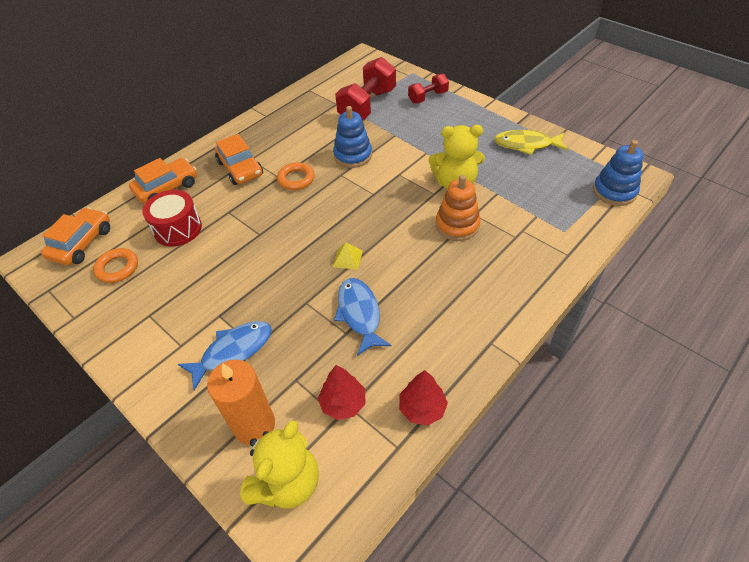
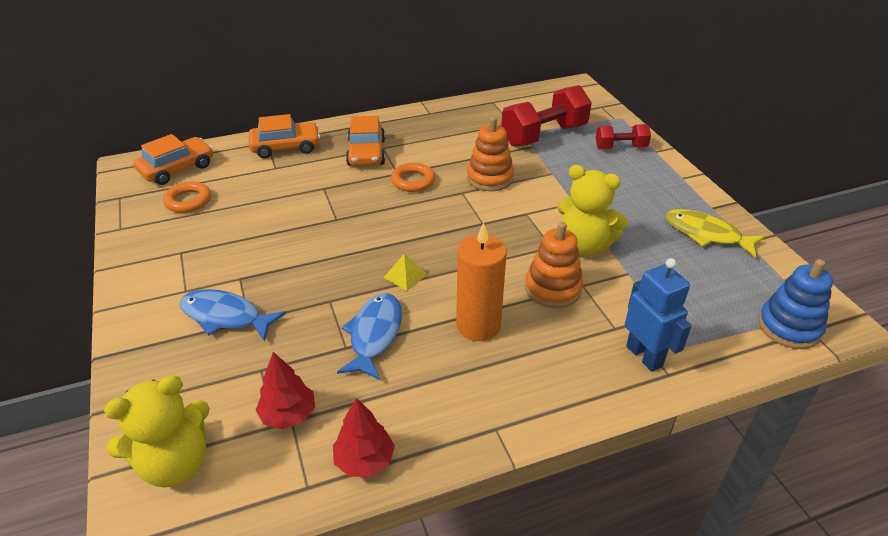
camera: 25 degrees right, 10 degrees down
red drum [142,190,202,247] -> none
blue fish [178,321,272,390] -> blue fish turned 150 degrees counterclockwise [180,289,286,342]
orange candle [207,359,275,445] -> orange candle moved to [456,222,507,341]
blue stacking toy [333,106,372,168] -> orange stacking toy [467,117,514,191]
none -> blue robot [625,258,692,372]

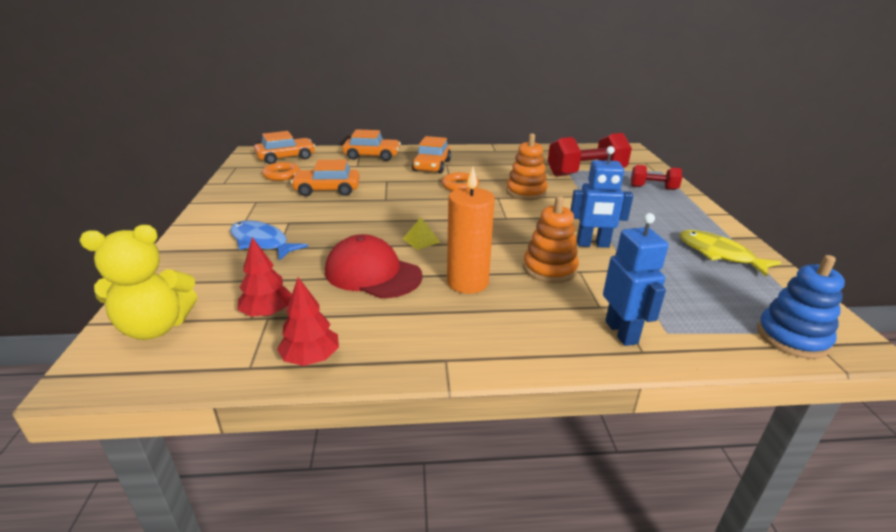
camera: 15 degrees right, 10 degrees down
blue fish [337,293,402,380] -> red cap [325,234,423,298]
yellow teddy bear [557,165,628,255] -> blue robot [571,146,634,248]
none -> orange car [291,160,360,196]

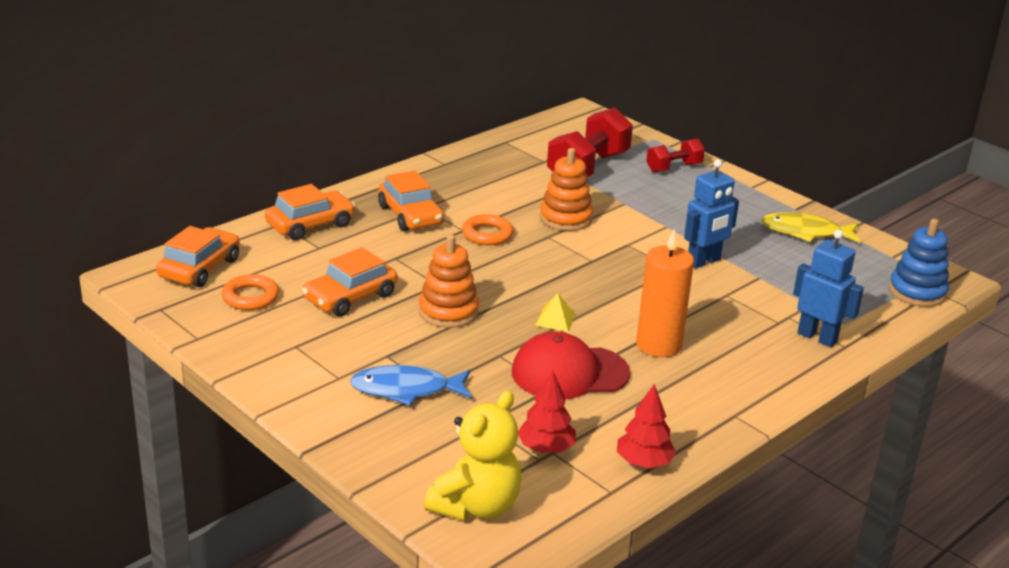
camera: 40 degrees left, 0 degrees up
orange stacking toy [523,196,579,283] -> orange stacking toy moved to [419,235,479,328]

